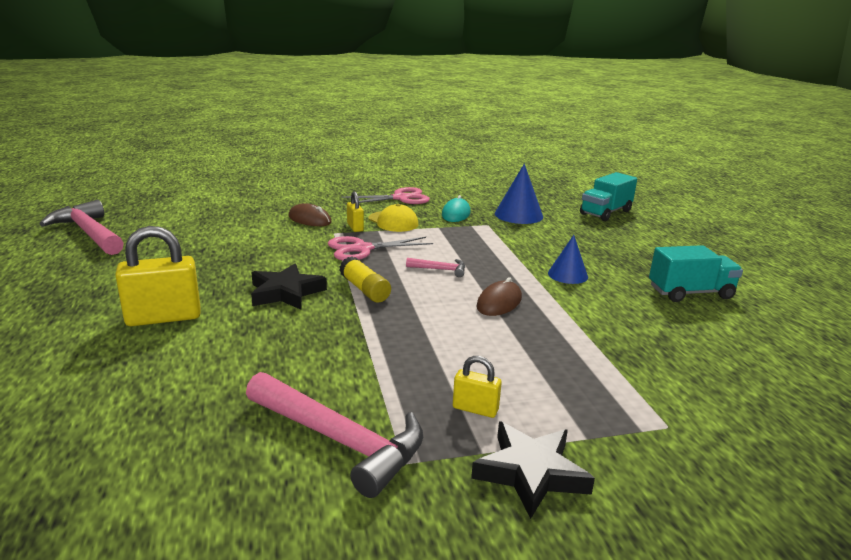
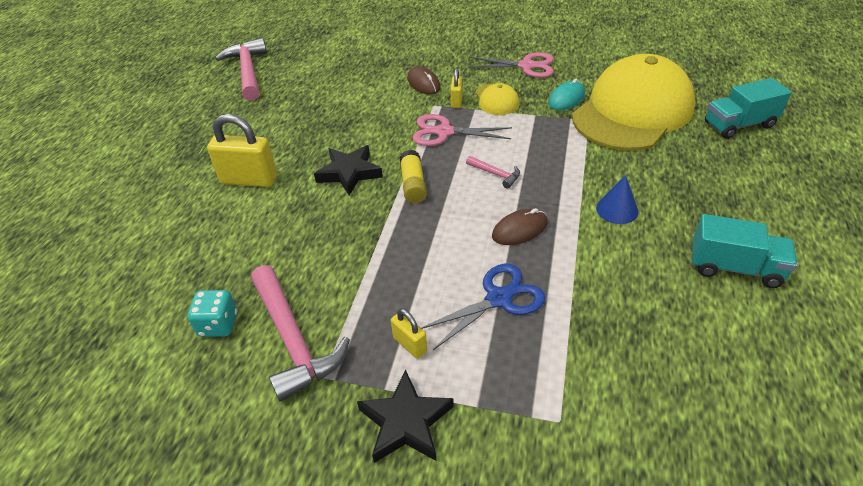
camera: 30 degrees right, 20 degrees up
blue cone [495,164,543,224] -> yellow cap [572,54,695,151]
none -> turquoise dice [187,290,237,337]
none -> blue scissors [421,263,545,350]

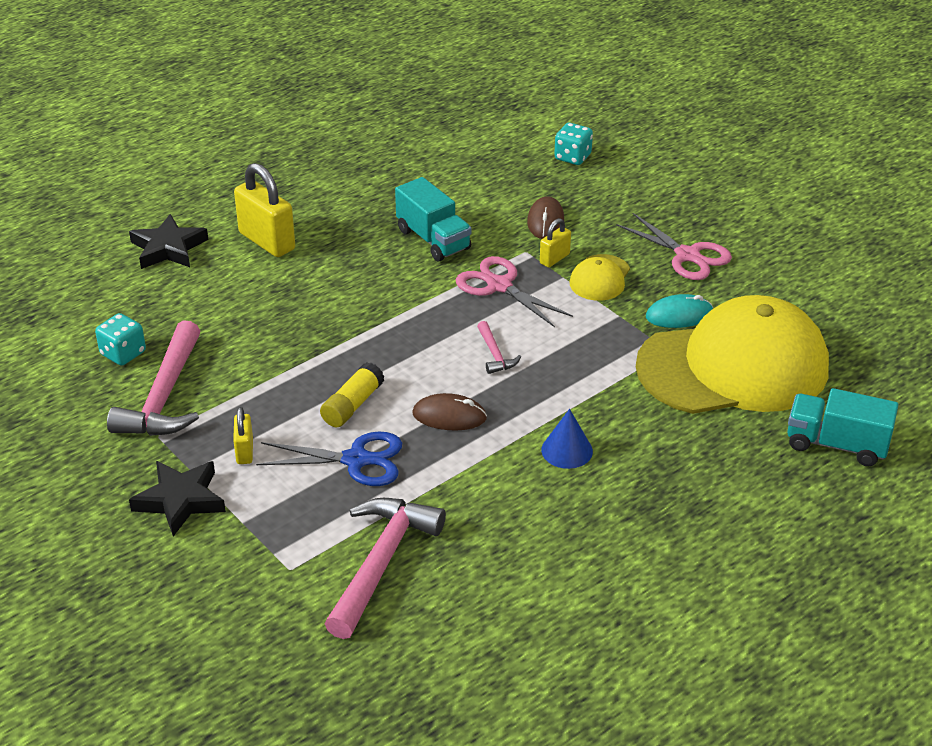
camera: 35 degrees right, 5 degrees down
pink hammer [215,38,267,101] -> pink hammer moved to [325,498,446,639]
black star [314,145,383,195] -> black star moved to [129,214,208,269]
yellow glue stick [400,150,427,203] -> yellow glue stick moved to [320,362,384,428]
turquoise truck [692,214,797,288] -> turquoise truck moved to [395,177,472,261]
none -> turquoise dice [554,123,593,165]

